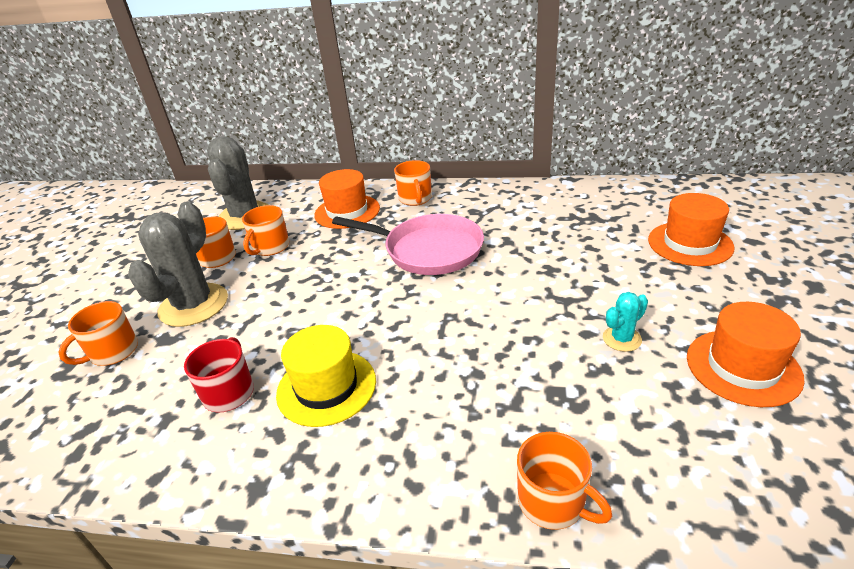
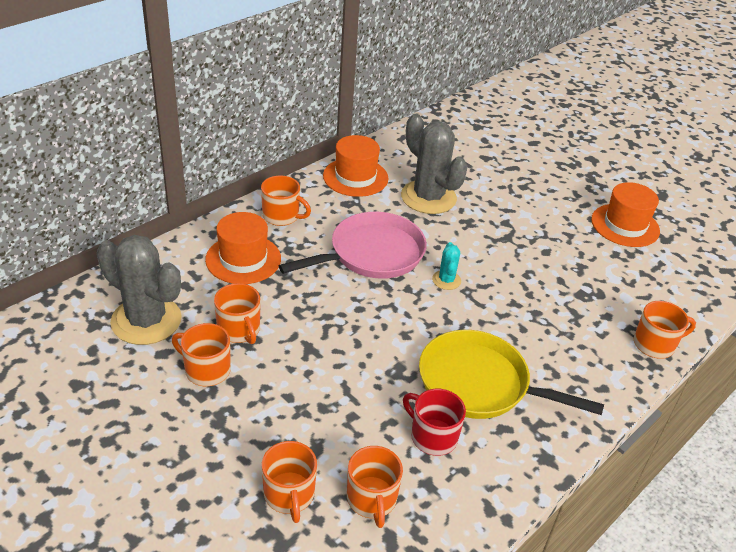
camera: 60 degrees left, 5 degrees up
grey cactus [128,201,228,327] -> grey cactus moved to [401,114,468,214]
yellow hat [276,325,376,427] -> yellow pan [419,330,604,419]
turquoise cactus [603,292,648,352] -> turquoise cactus moved to [432,242,461,290]
orange hat [648,193,735,266] -> orange hat moved to [323,135,388,197]
none -> orange mug [347,446,403,528]

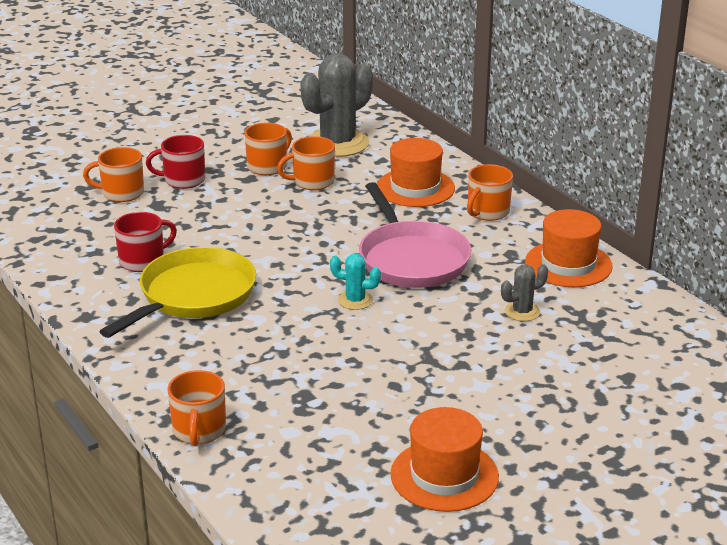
camera: 105 degrees right, 10 degrees down
orange mug [347,446,403,528] -> none
grey cactus [401,114,468,214] -> grey cactus [501,264,548,321], size x0.46
none -> red mug [146,135,205,189]

